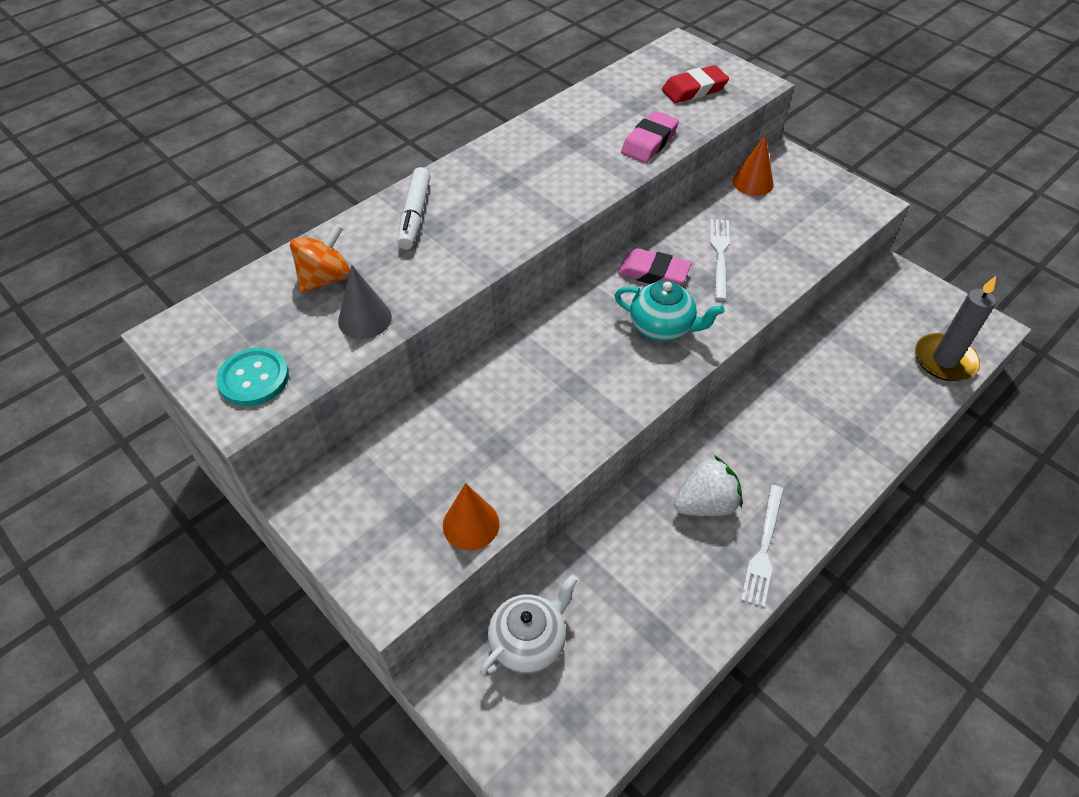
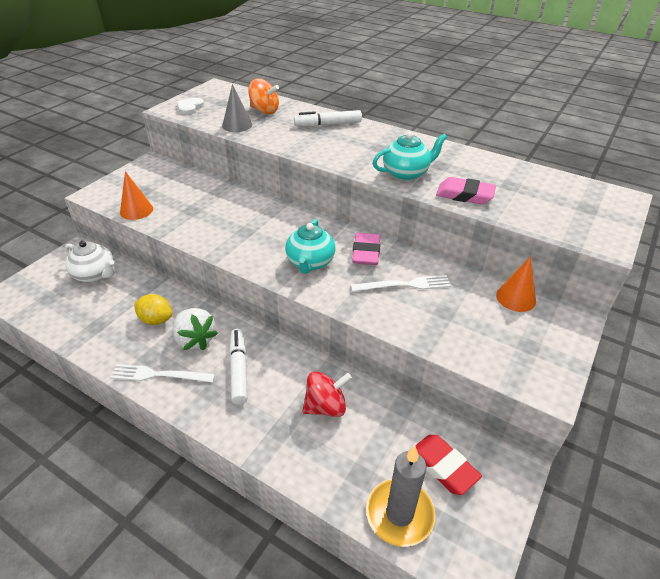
camera: 75 degrees right, 10 degrees down
turquoise button [216,348,289,406] -> white heart [177,98,204,115]
red eraser [662,65,729,103] -> red eraser moved to [415,435,482,495]
none -> yellow lemon [134,294,172,325]
none -> white marker [229,329,247,405]
none -> red spinning top [302,371,352,417]
none -> turquoise teapot [372,132,447,181]

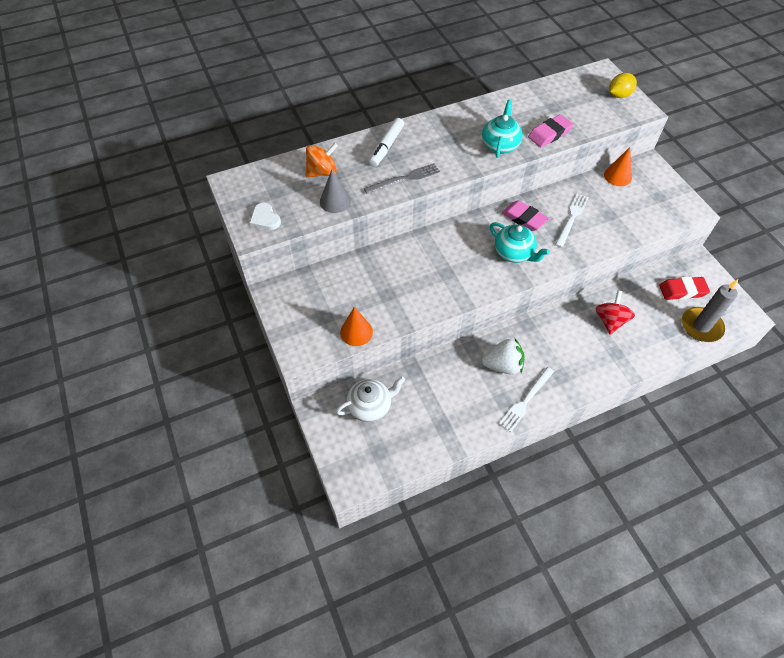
camera: 55 degrees left, 15 degrees up
yellow lemon [134,294,172,325] -> yellow lemon moved to [609,73,637,98]
white marker [229,329,247,405] -> none
none -> grey fork [364,163,440,194]

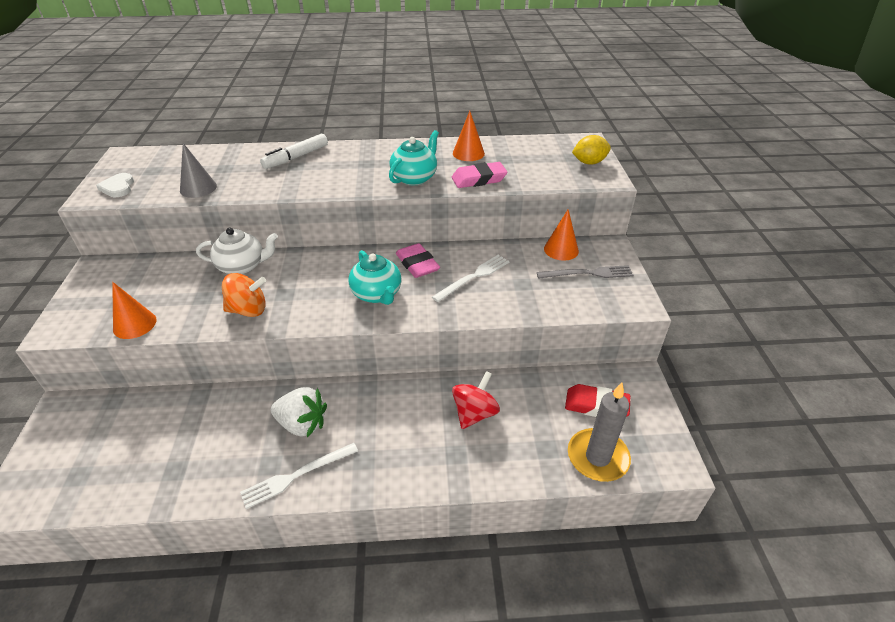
camera: 20 degrees right, 15 degrees down
orange spinning top [306,143,338,178] -> orange spinning top moved to [222,273,266,317]
white teapot [336,376,405,422] -> white teapot moved to [196,228,278,274]
grey fork [364,163,440,194] -> grey fork moved to [537,265,634,279]
none -> orange cone [453,111,485,161]

